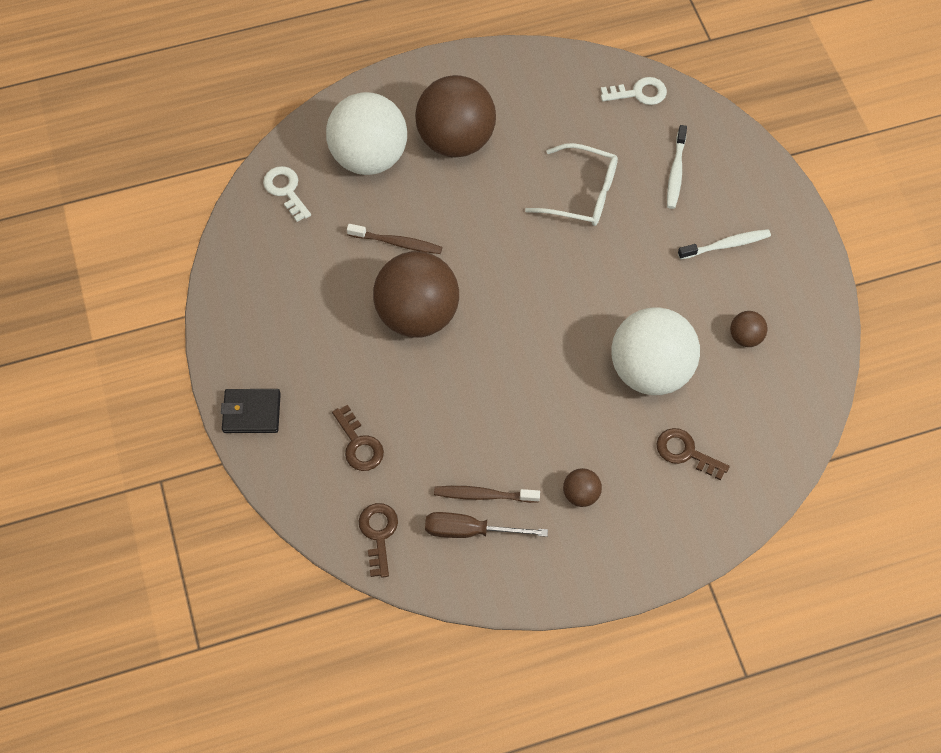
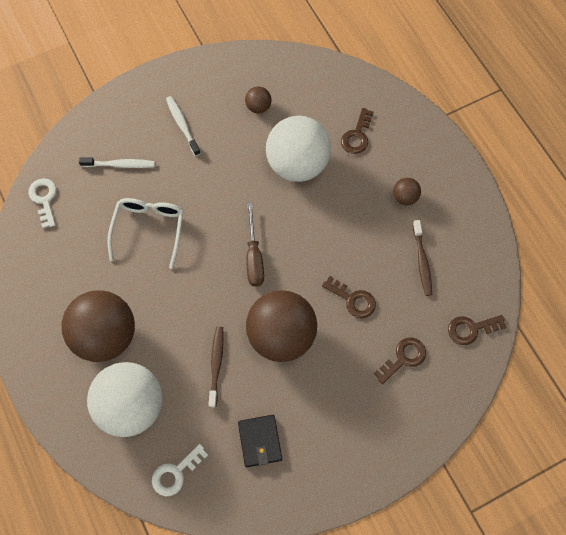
camera: 100 degrees left, 5 degrees up
black wallet [221,389,281,433] -> black wallet moved to [238,415,282,467]
brown screwdriver [425,512,548,538] -> brown screwdriver moved to [246,203,264,287]
none -> brown key [322,276,376,318]

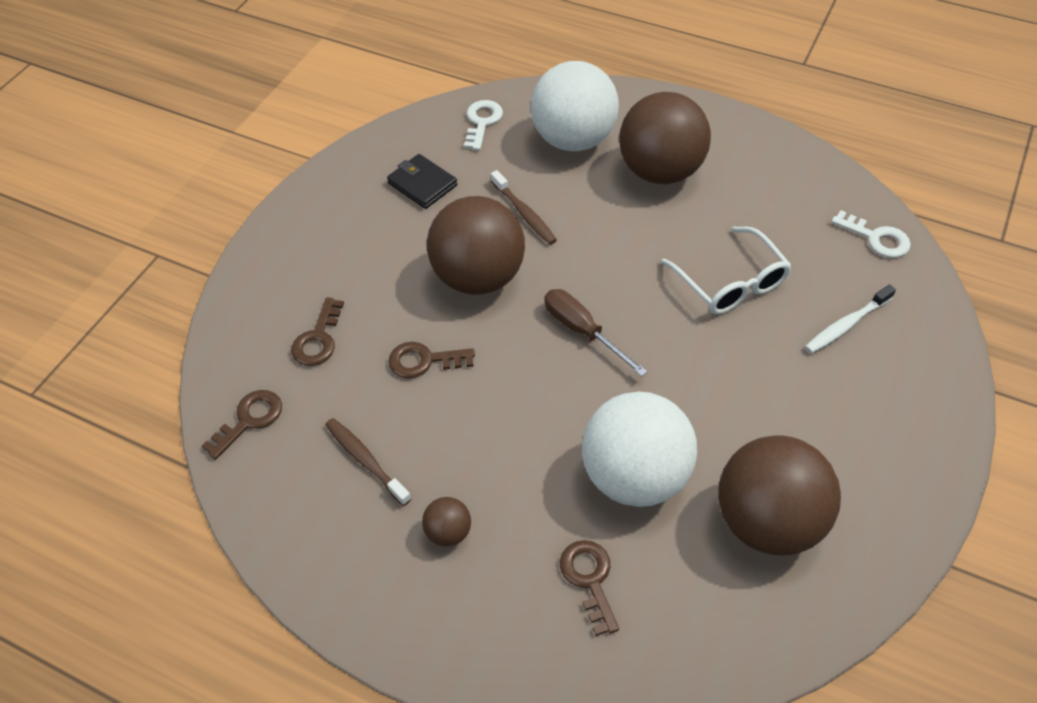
camera: 145 degrees right, 15 degrees down
white toothbrush [166,96,201,156] -> none
brown ball [245,86,272,113] -> brown ball [718,435,841,556], size x2.35

